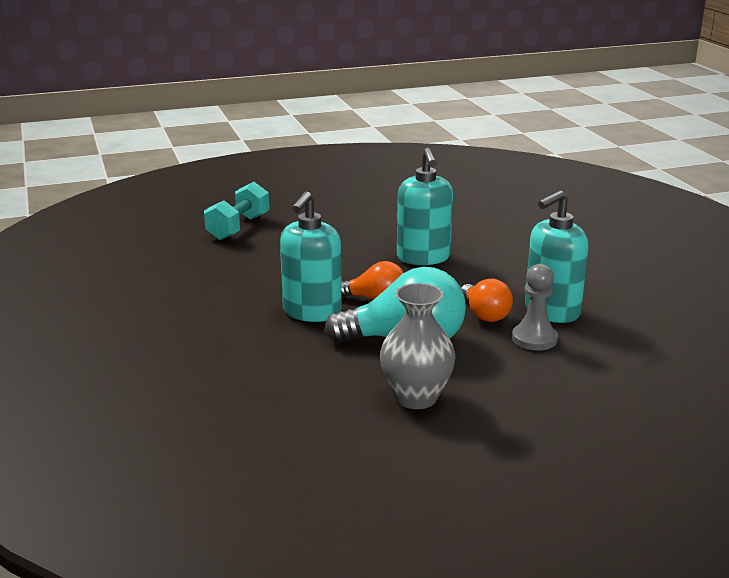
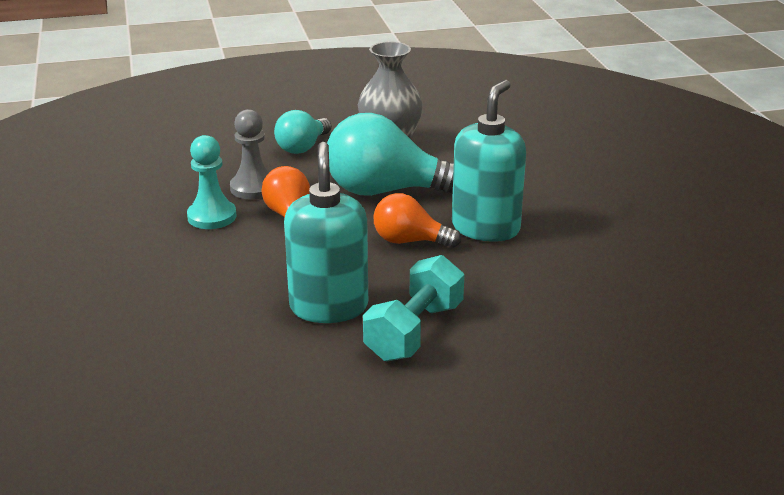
camera: 175 degrees left, 5 degrees up
turquoise dumbbell [204,182,269,240] -> turquoise dumbbell moved to [363,255,464,361]
turquoise soap dispenser [525,190,589,323] -> turquoise pawn [187,135,237,229]
none -> turquoise light bulb [274,110,332,154]

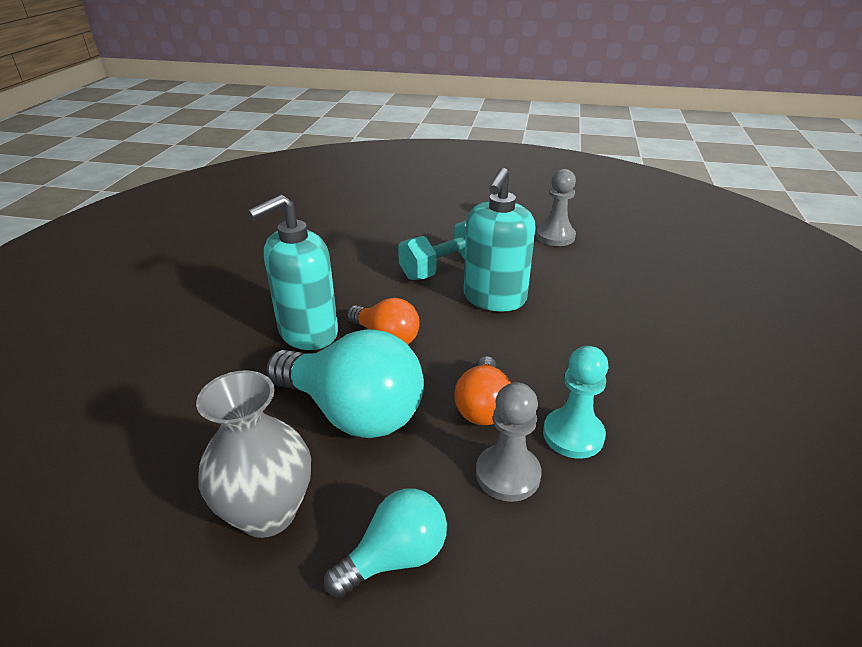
camera: 155 degrees left, 5 degrees up
none -> grey pawn [536,169,576,246]

